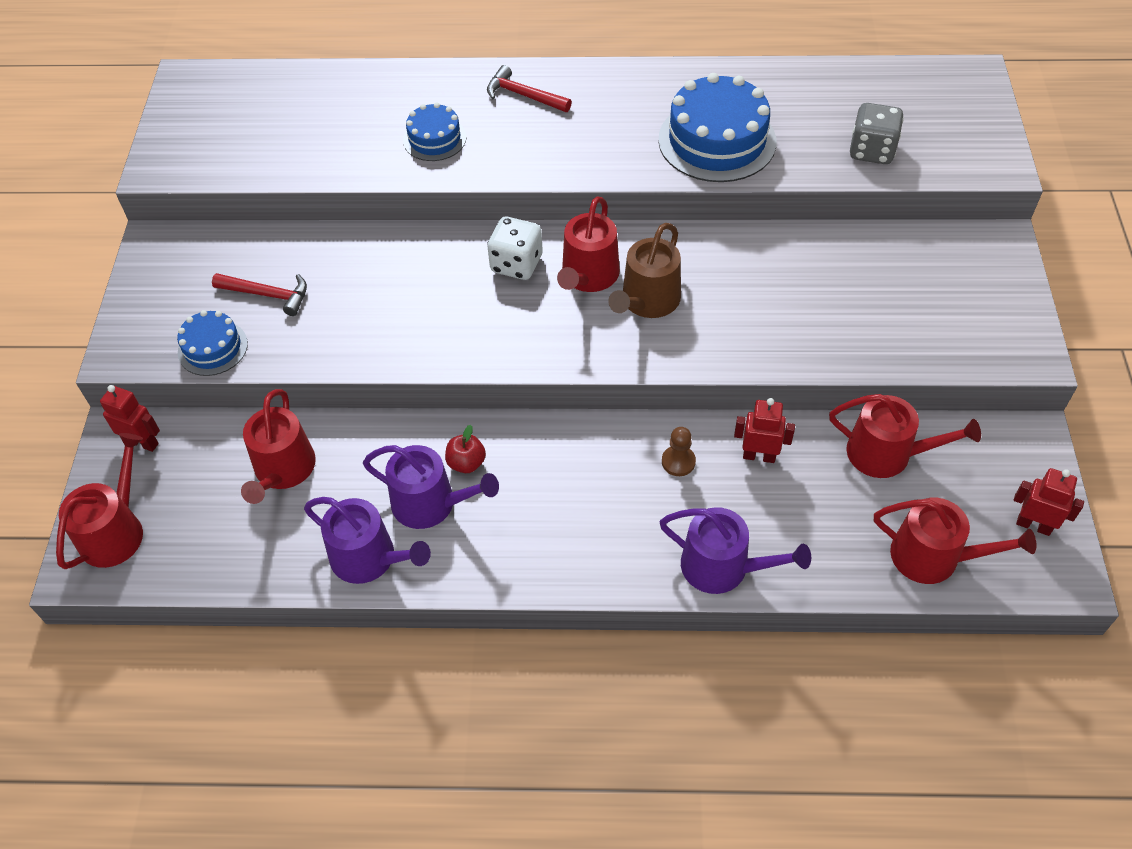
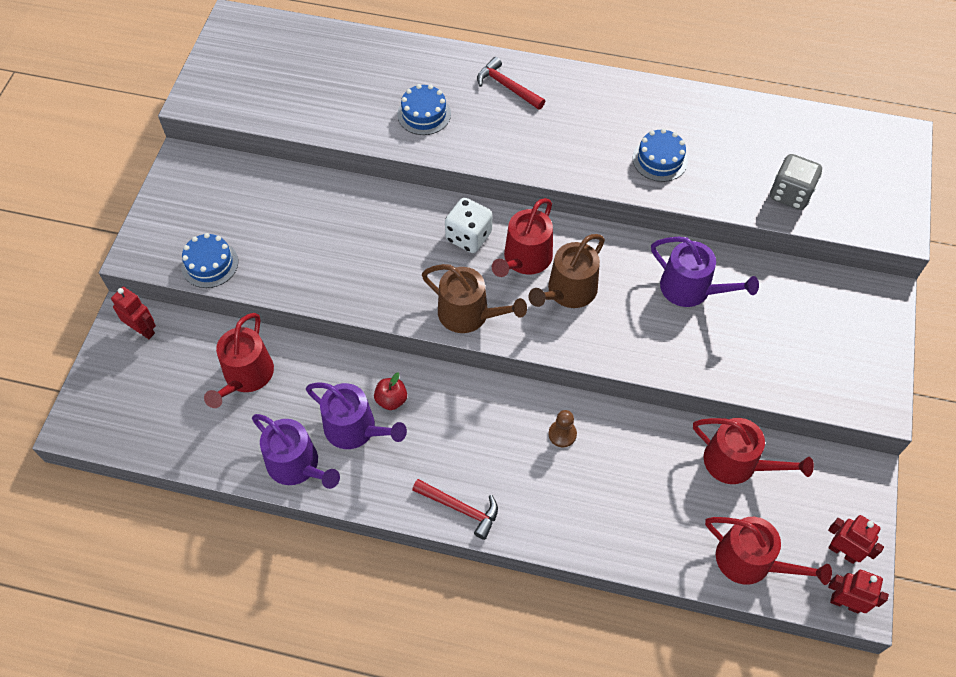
camera: 10 degrees right, 5 degrees up
red watering can [56,433,143,569] -> none
red hammer [212,273,307,316] -> red hammer moved to [412,479,498,540]
blue cake [658,73,776,182] -> blue cake [632,129,688,182], size x0.55
purple watering can [660,507,811,594] -> purple watering can moved to [651,236,759,307]
red robot [734,398,795,463] -> red robot moved to [828,570,889,613]
none -> brown watering can [422,264,527,333]

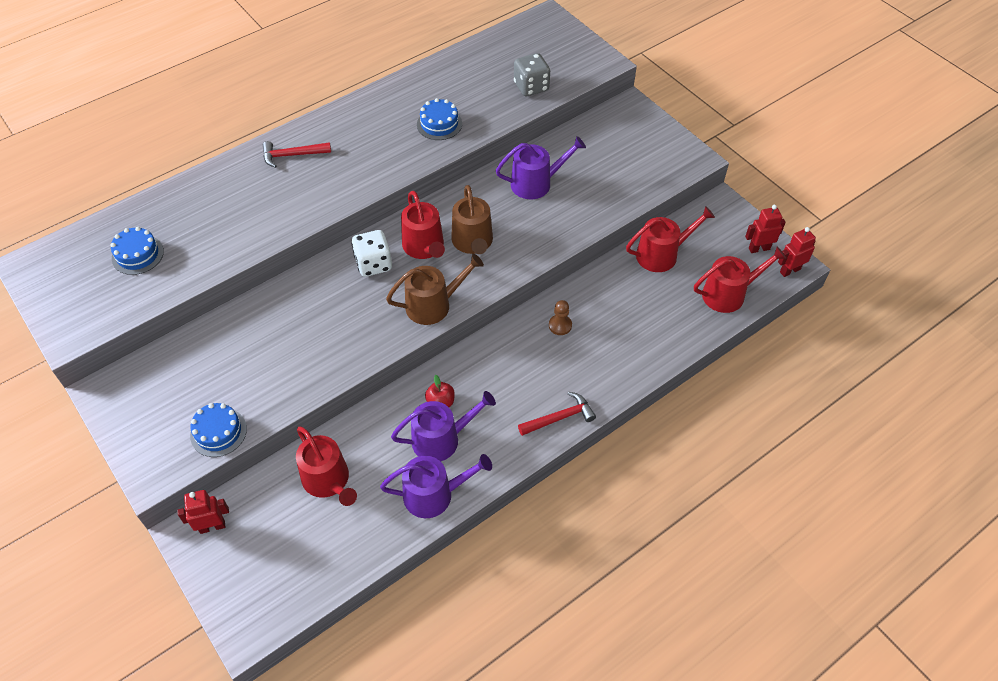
camera: 50 degrees left, 5 degrees down
blue cake [397,84,451,135] -> blue cake moved to [111,227,164,275]

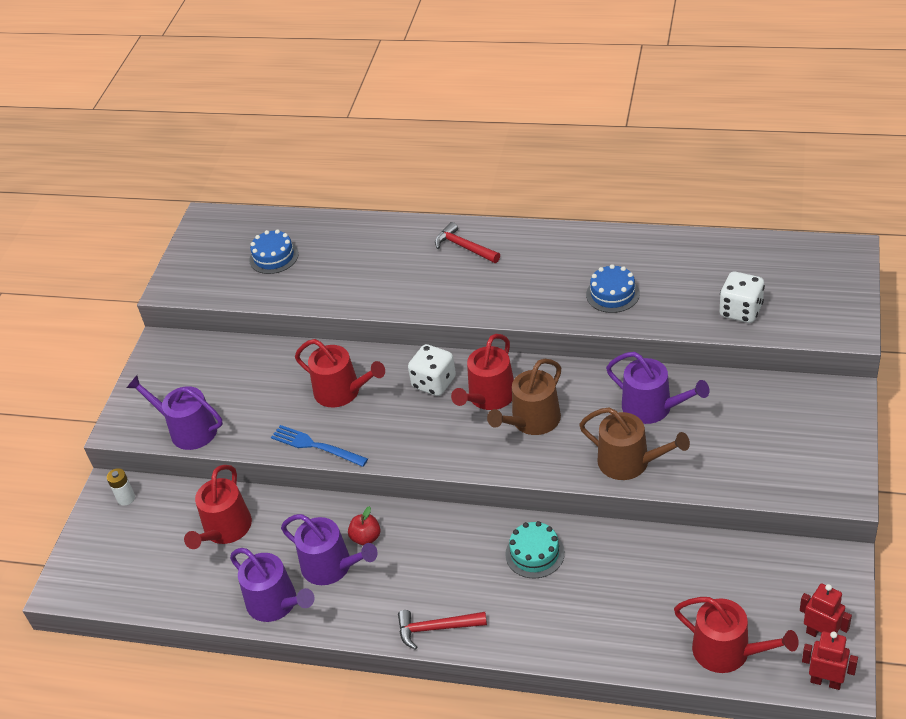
camera: 55 degrees right, 10 degrees down
red robot [177,490,229,534] -> white battery [107,468,135,506]
blue cake [190,403,247,457] -> purple watering can [126,375,223,450]
brown watering can [386,254,484,325] -> brown watering can moved to [579,407,690,480]
grey dice [514,53,550,96] -> white dice [720,272,765,323]
red hammer [518,392,596,436] -> red hammer turned 150 degrees clockwise [398,610,487,650]
brown pawn [549,300,572,335] -> turquoise cake [505,521,565,578]
red watering can [626,206,715,272] -> red watering can moved to [295,339,385,407]
none -> blue fork [271,425,368,467]

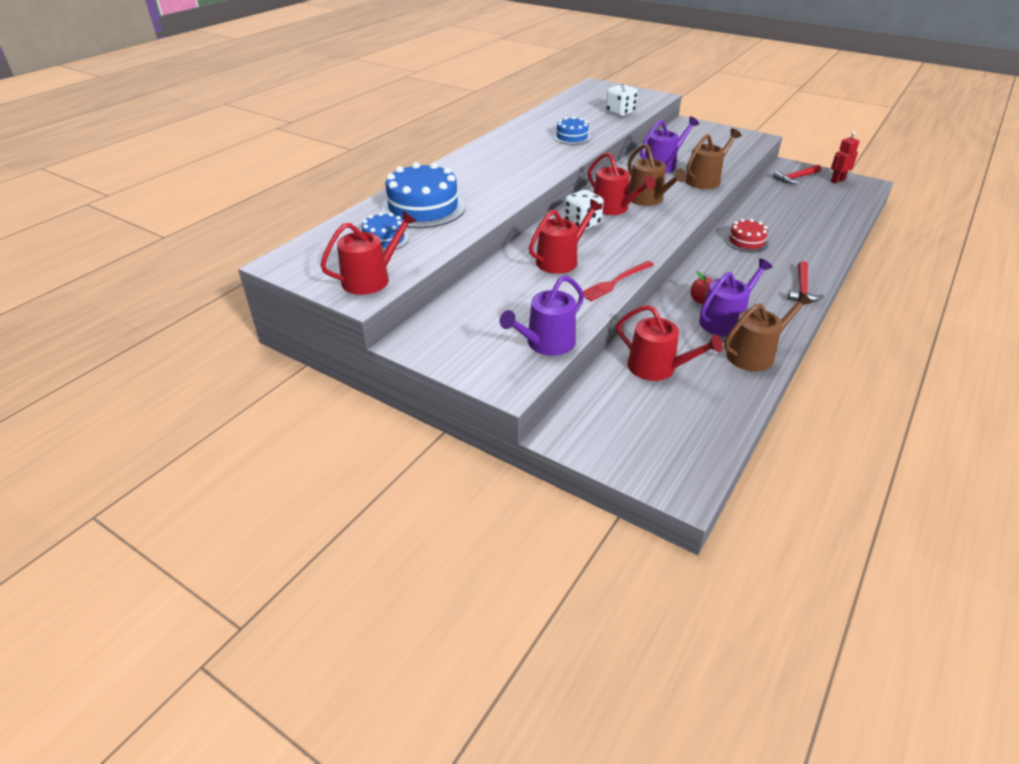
camera: 75 degrees left, 5 degrees down
white battery [107,468,135,506] -> none
purple watering can [230,548,314,622] -> brown watering can [724,292,813,371]
blue fork [271,425,368,467] -> red fork [583,261,654,301]
red hammer [435,222,500,263] -> red hammer moved to [773,165,821,184]
turquoise cake [505,521,565,578] -> red cake [725,219,769,253]
red watering can [674,597,799,673] -> red watering can moved to [320,211,416,295]
red robot [802,631,858,690] -> none
none -> blue cake [381,162,465,228]

